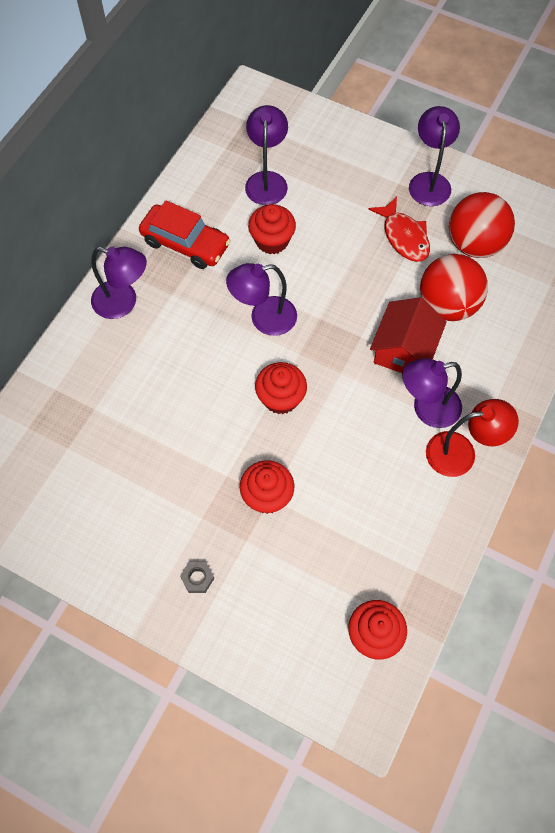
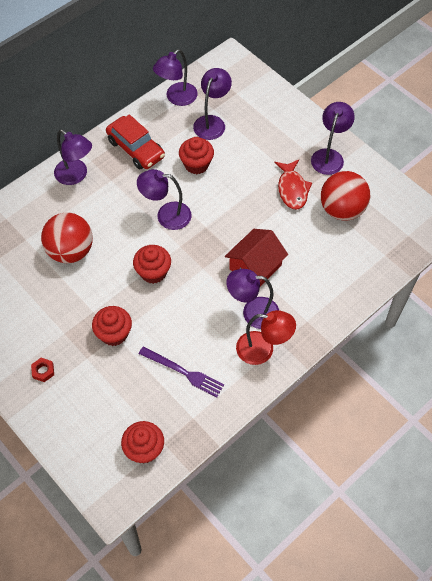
camera: 20 degrees right, 5 degrees down
grey nut [180,562,214,593] -> red nut [31,358,54,382]
red ball [420,254,488,321] -> red ball moved to [41,213,93,263]
none -> purple fork [139,346,224,397]
none -> purple lamp [153,49,198,106]

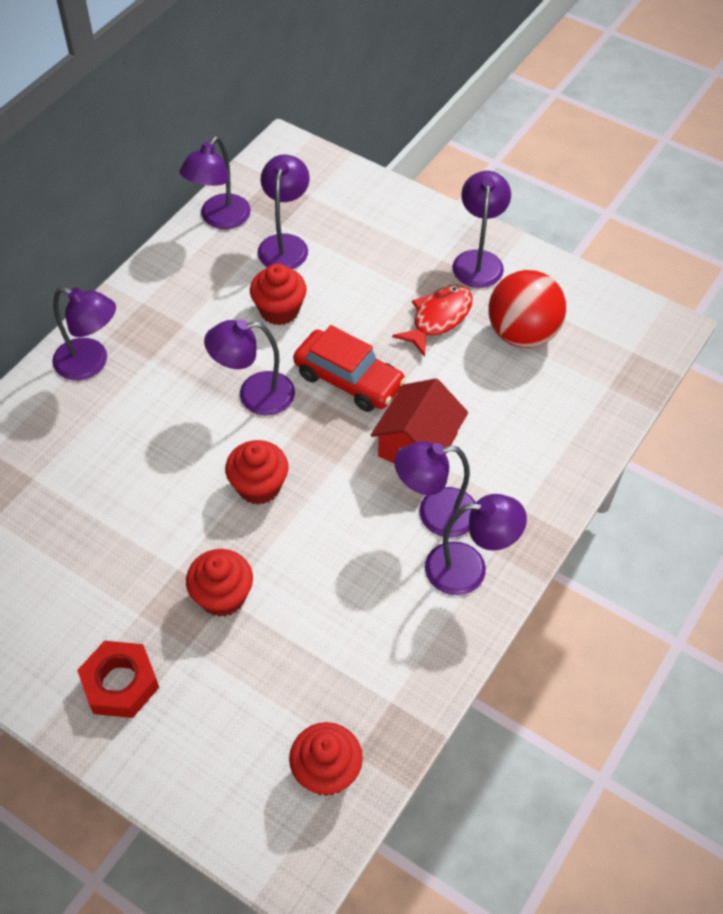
camera: 15 degrees left, 5 degrees down
red nut [31,358,54,382] -> red nut [77,641,159,718], size x1.90
red ball [41,213,93,263] -> none
red car [106,114,165,169] -> red car moved to [293,325,406,412]
purple fork [139,346,224,397] -> none
red lamp [236,310,296,365] -> purple lamp [425,494,527,595]
red fish [275,160,312,210] -> red fish turned 120 degrees counterclockwise [392,285,473,357]

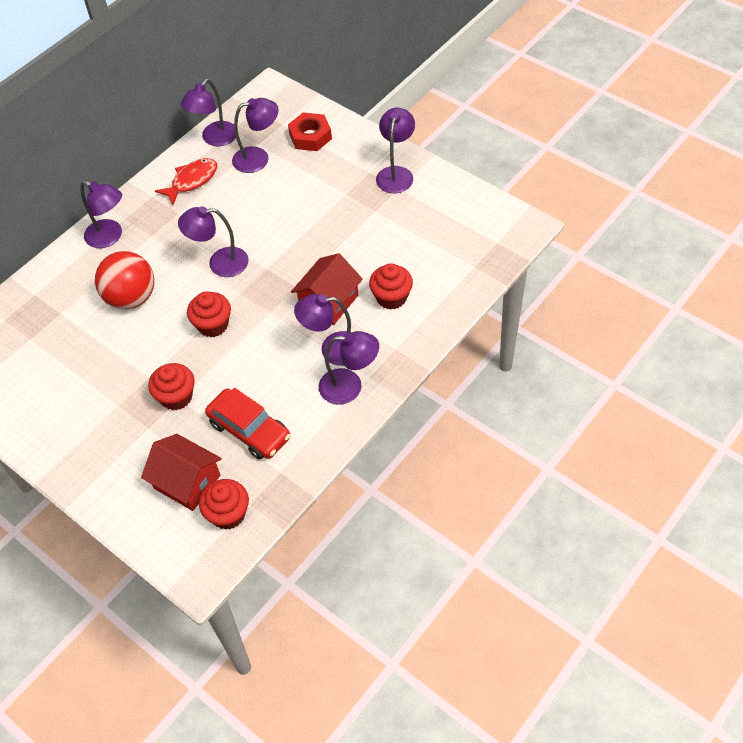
camera: 10 degrees right, 0 degrees up
red nut [77,641,159,718] -> red nut moved to [288,113,332,151]
red cupcake [250,264,307,325] -> red cupcake moved to [369,263,413,310]
purple lamp [257,155,310,269] -> purple lamp turned 60 degrees clockwise [232,98,279,173]
red car [293,325,406,412] -> red car moved to [205,388,291,460]
red fish [392,285,473,357] -> red fish moved to [155,158,217,205]
red ball [488,270,566,348] -> red ball moved to [95,251,154,309]
none -> red house [141,434,222,511]

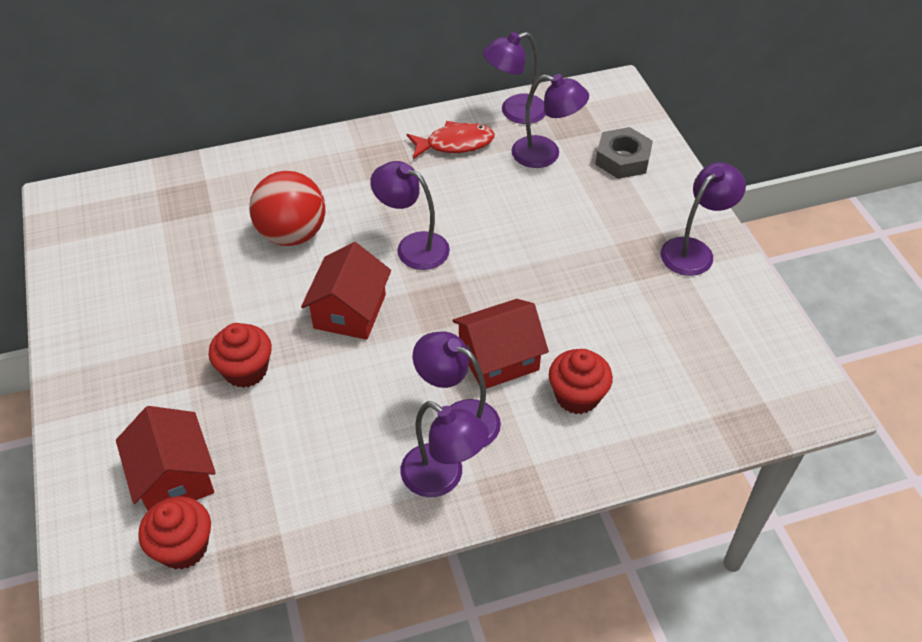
camera: 30 degrees right, 5 degrees down
purple lamp [80,181,122,248] -> none
red cupcake [187,291,231,337] -> red house [301,242,391,340]
red car [205,388,291,460] -> none
red nut [288,113,332,151] -> grey nut [595,127,653,179]

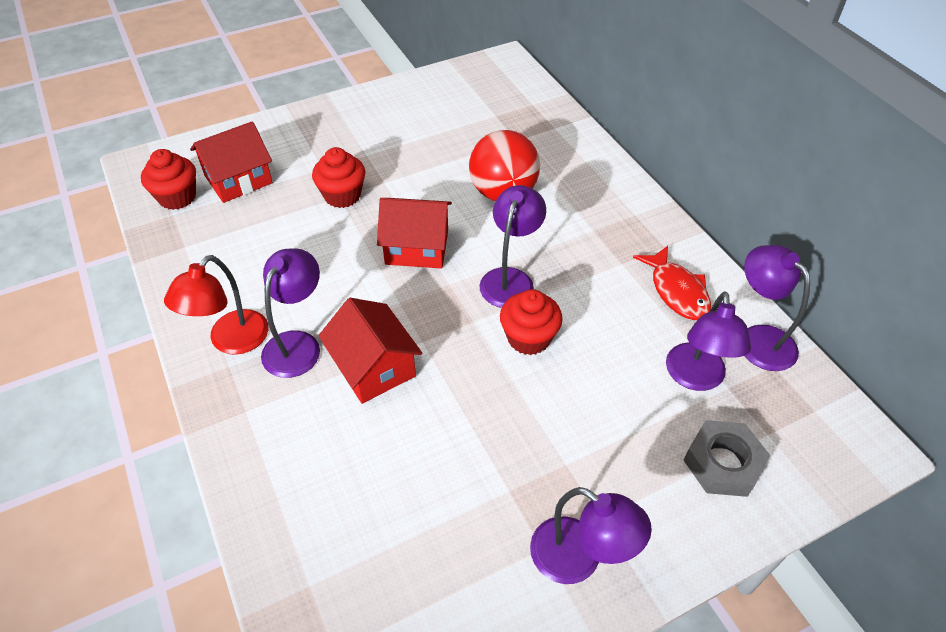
camera: 80 degrees right, 0 degrees up
purple lamp [400,401,489,497] -> red lamp [164,255,268,355]
red cupcake [549,349,613,414] -> red cupcake moved to [500,289,563,355]

